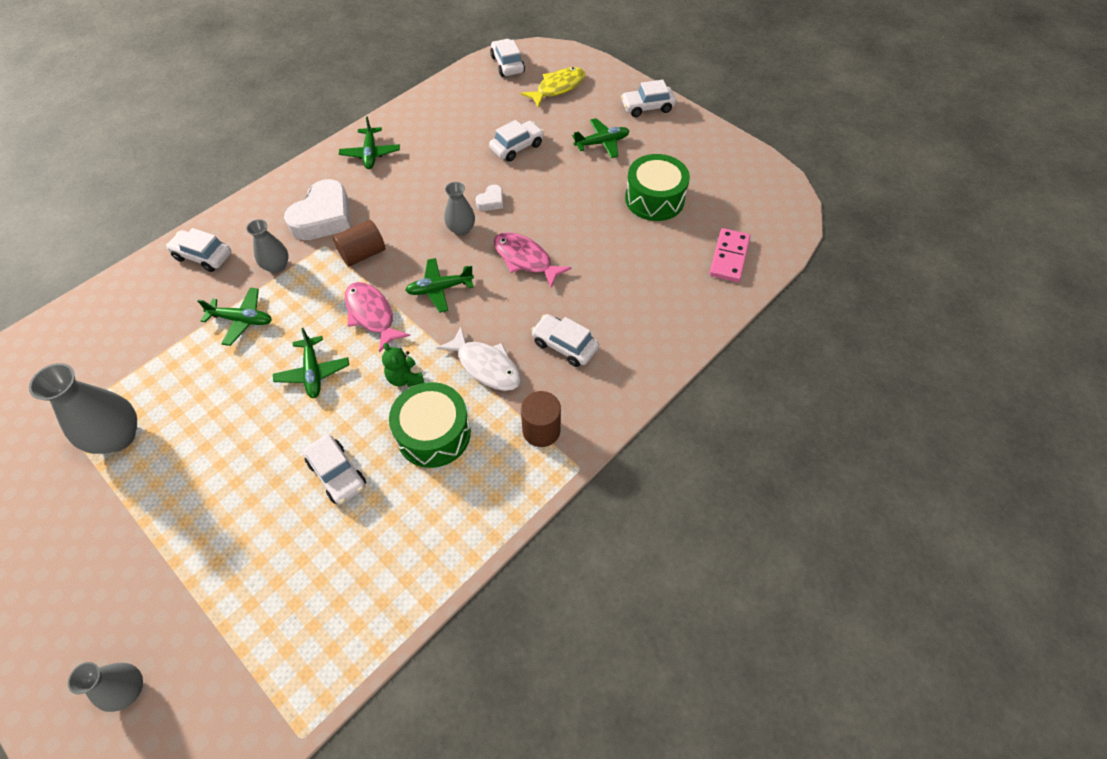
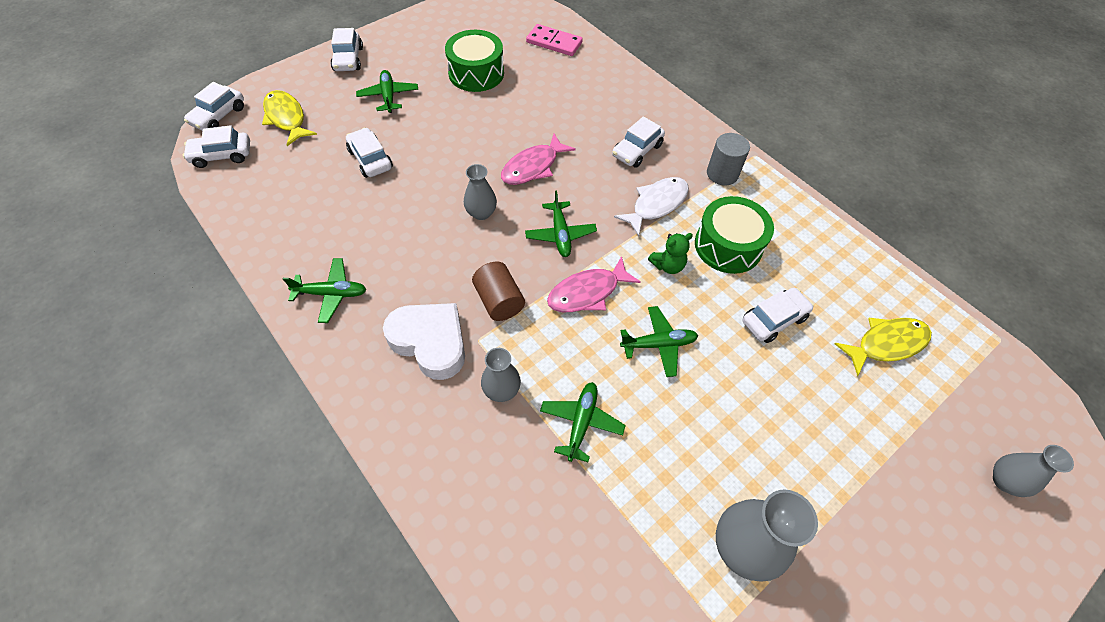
camera: 85 degrees left, 0 degrees up
white car [166,228,232,272] -> white car moved to [184,82,244,131]
white heart [476,185,503,211] -> none
brown cylinder [521,391,561,447] -> grey cylinder [707,133,750,186]
none -> yellow fish [835,318,932,376]

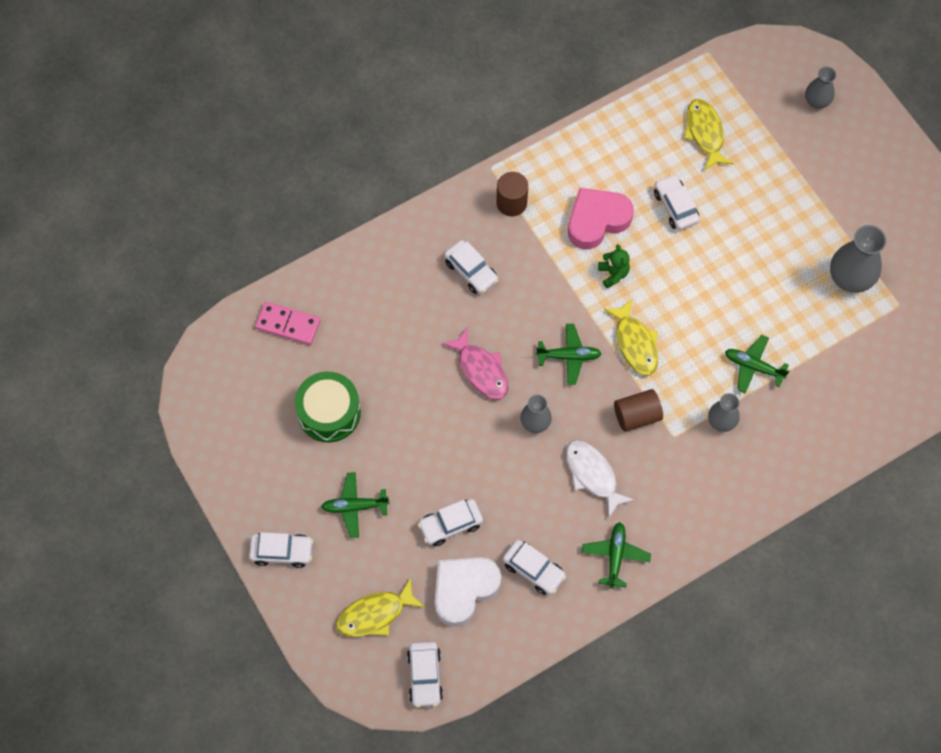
camera: 80 degrees left, 10 degrees up
white car [184,82,244,131] -> white car moved to [503,540,566,595]
white heart [383,303,465,380] -> white heart moved to [435,557,501,627]
pink domino [526,24,583,56] -> pink domino turned 75 degrees clockwise [255,302,320,345]
pink fish [547,256,641,312] -> yellow fish [604,299,658,376]
white fish [614,177,689,236] -> white fish moved to [566,440,635,517]
green plane [620,306,698,377] -> none
green drum [695,196,774,274] -> pink heart [568,188,634,249]
grey cylinder [707,133,750,186] -> brown cylinder [496,172,528,216]

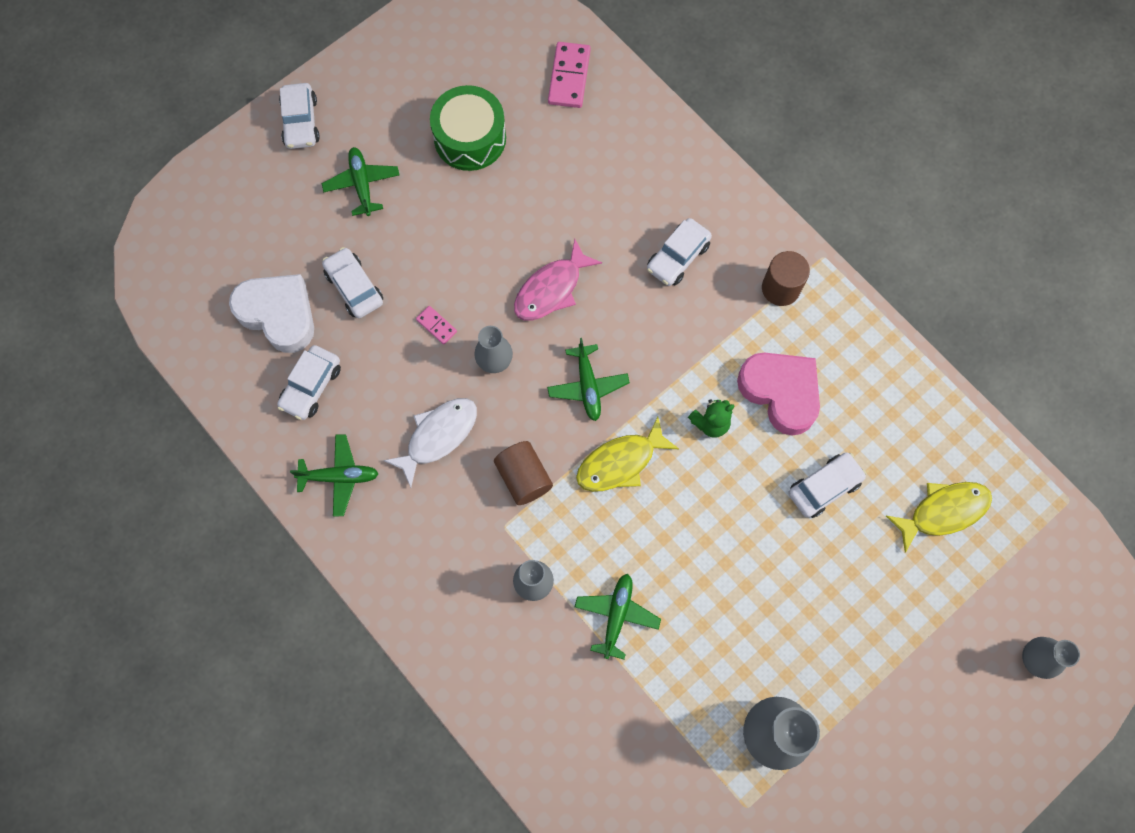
camera: 80 degrees right, 5 degrees up
yellow fish [336,578,424,637] -> none
white car [407,642,443,708] -> none
none -> pink domino [416,306,457,345]

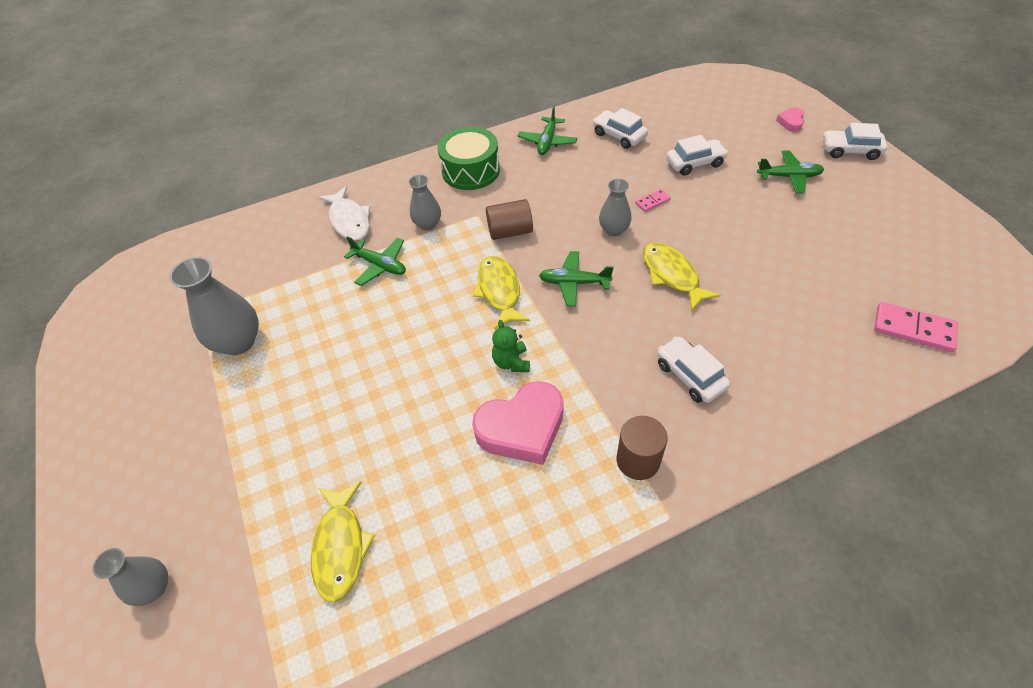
camera: 110 degrees right, 20 degrees down
white heart [229,274,314,353] -> none
white fish [383,398,477,488] -> white fish moved to [318,186,371,241]
green drum [430,85,506,171] -> green drum moved to [438,127,500,190]
pink fish [514,239,602,321] -> yellow fish [643,242,721,311]
white car [788,453,867,518] -> none
none -> pink heart [776,108,804,132]

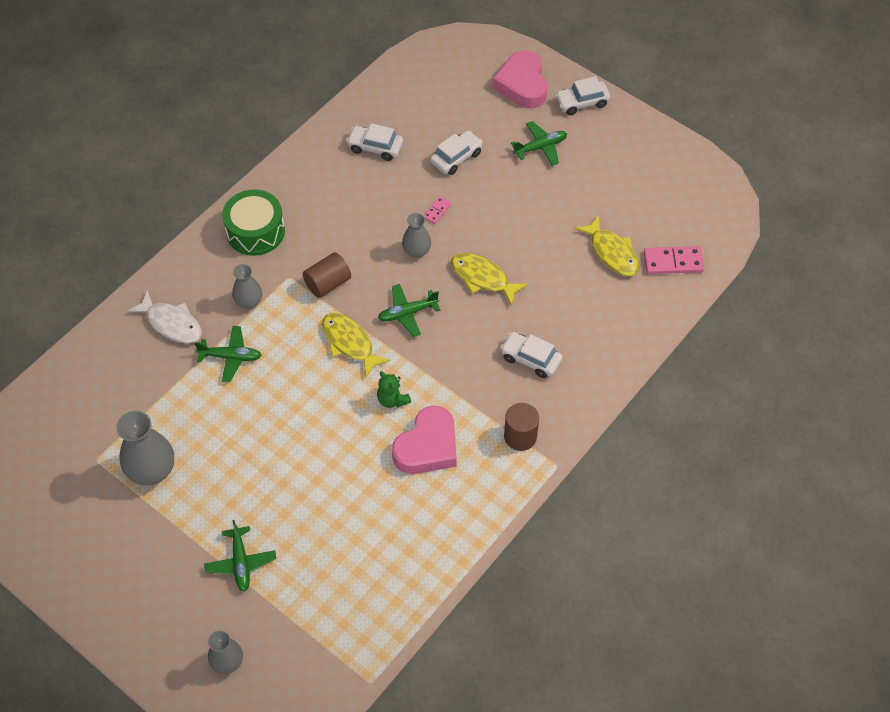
camera: 30 degrees left, 5 degrees up
yellow fish [311,482,375,603] -> yellow fish moved to [575,215,639,276]
green plane [517,106,577,155] -> green plane moved to [204,520,276,592]
pink heart [776,108,804,132] -> pink heart [493,50,548,108], size x2.19

